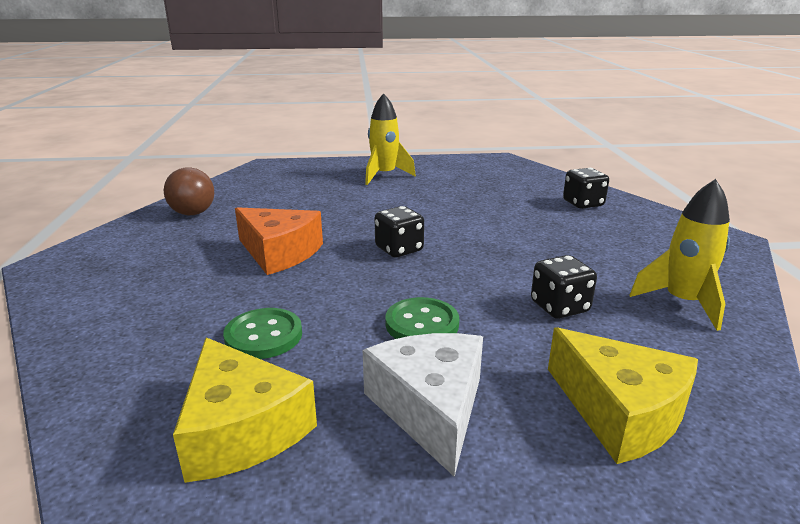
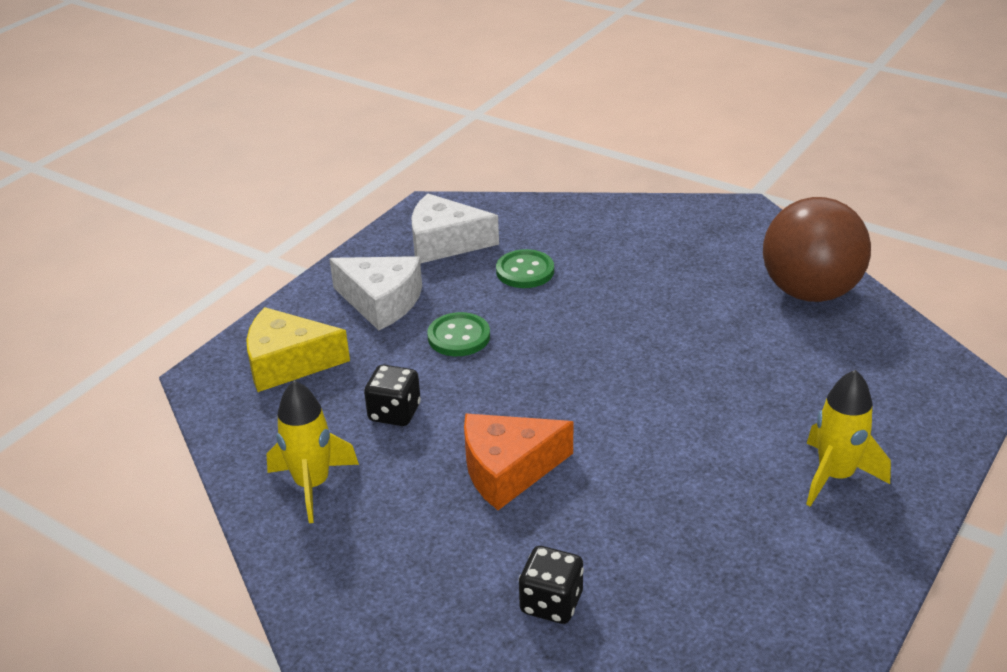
camera: 130 degrees right, 10 degrees up
brown ball [164,167,214,215] -> brown ball [763,197,871,302], size x1.83
yellow cheese [173,338,317,483] -> white cheese [412,193,499,263]
orange cheese [235,207,323,275] -> orange cheese moved to [464,414,573,510]
black dice [375,206,424,257] -> none

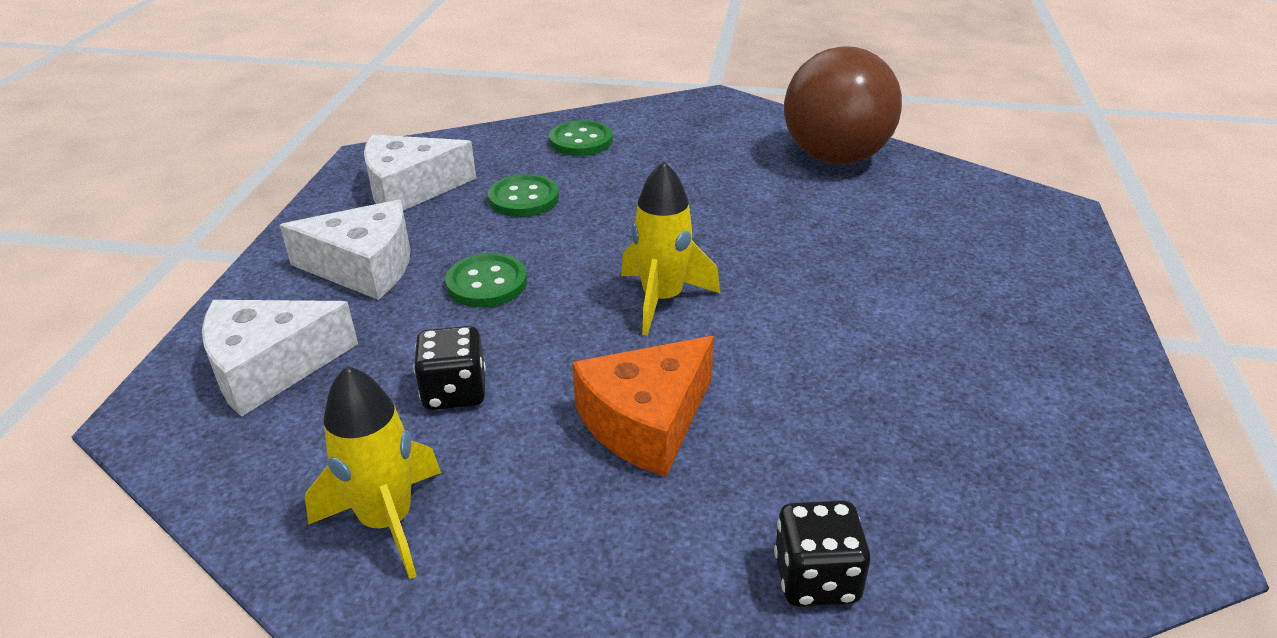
camera: 25 degrees left, 0 degrees up
yellow cheese [246,307,350,392] -> white cheese [202,300,358,417]
yellow rocket [806,370,891,507] -> yellow rocket moved to [621,161,720,336]
none -> green button [549,120,613,156]

